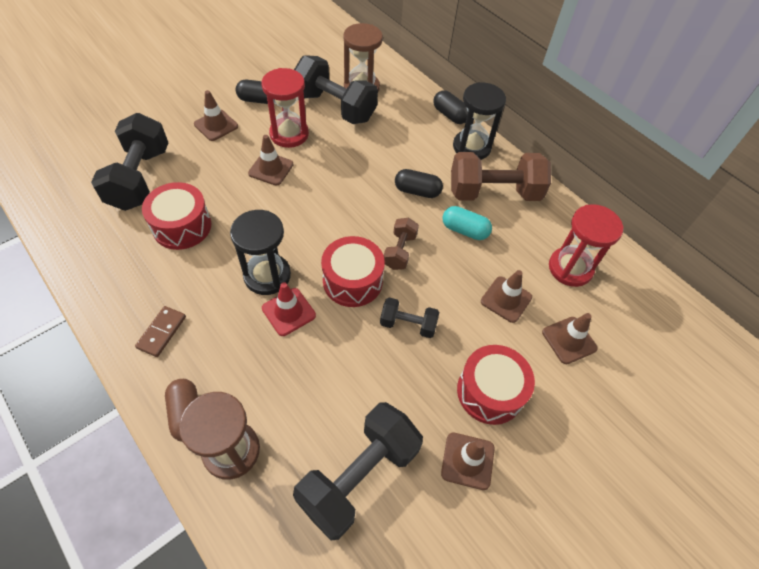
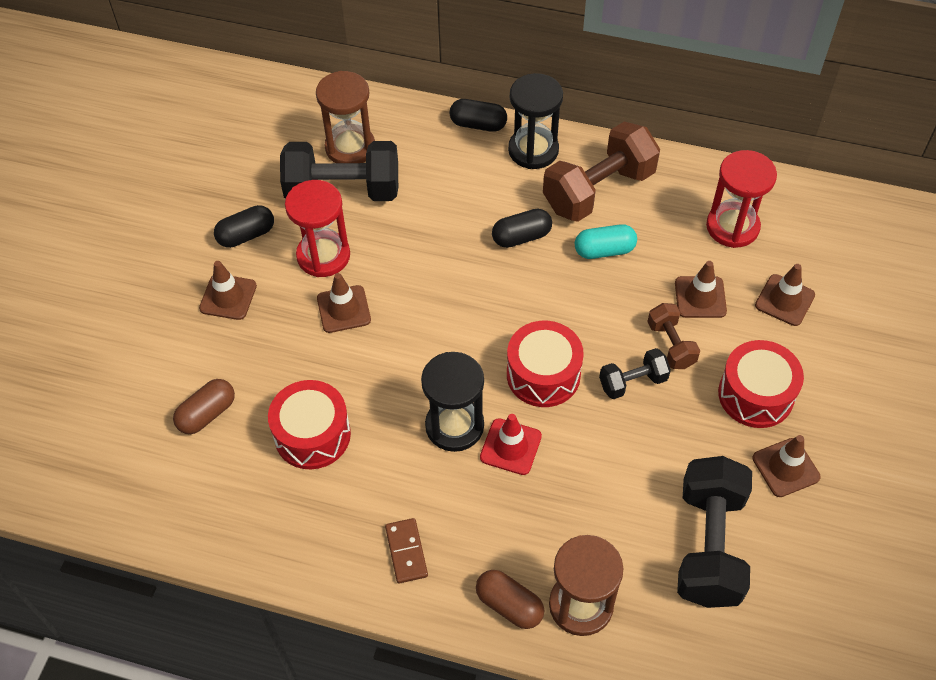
camera: 30 degrees left, 0 degrees up
black dumbbell [91,113,168,211] -> brown capsule [173,379,235,434]
brown dumbbell [384,218,419,270] -> brown dumbbell moved to [647,303,700,369]

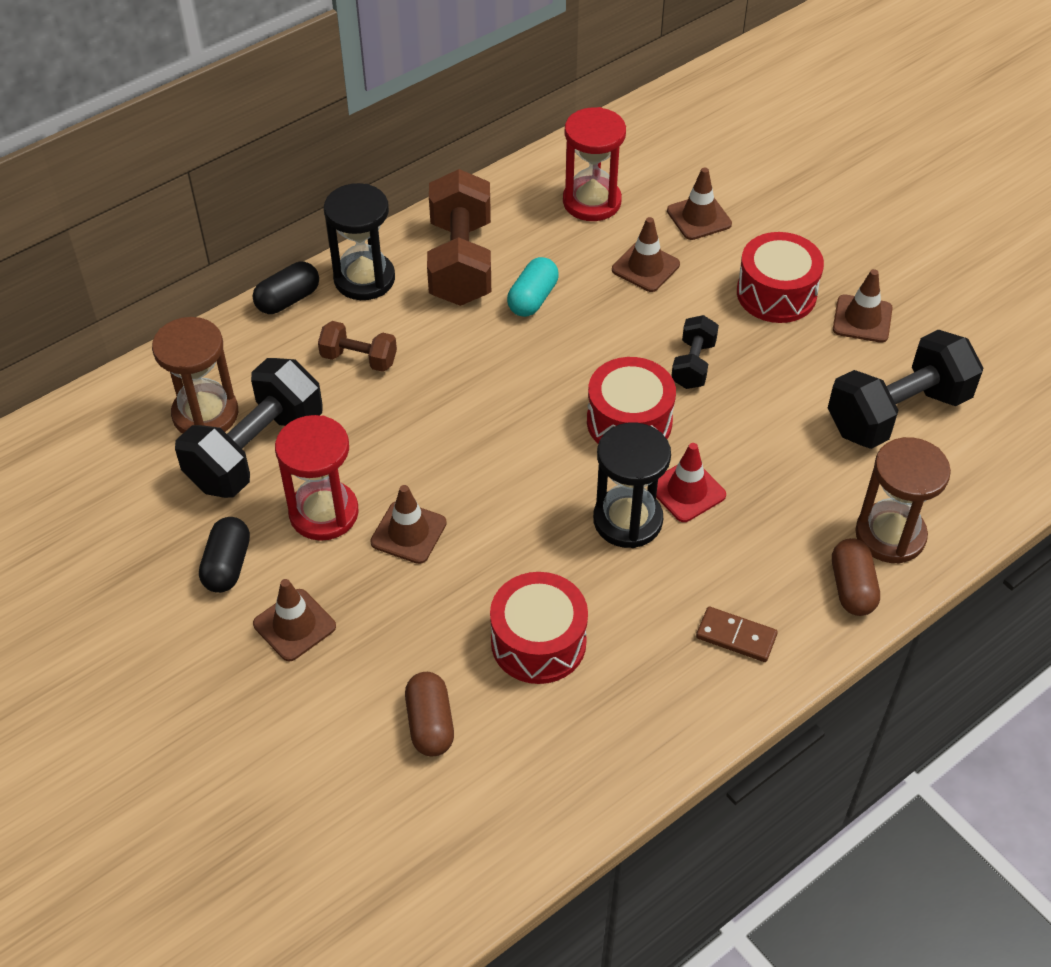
camera: 55 degrees left, 5 degrees down
brown capsule [476,570,544,629] -> brown capsule turned 75 degrees counterclockwise [832,538,880,616]
black capsule [492,209,552,248] -> none
brown dumbbell [647,303,700,369] -> brown dumbbell moved to [318,321,397,372]
black dumbbell [677,456,752,608] -> black dumbbell turned 75 degrees counterclockwise [828,330,983,449]

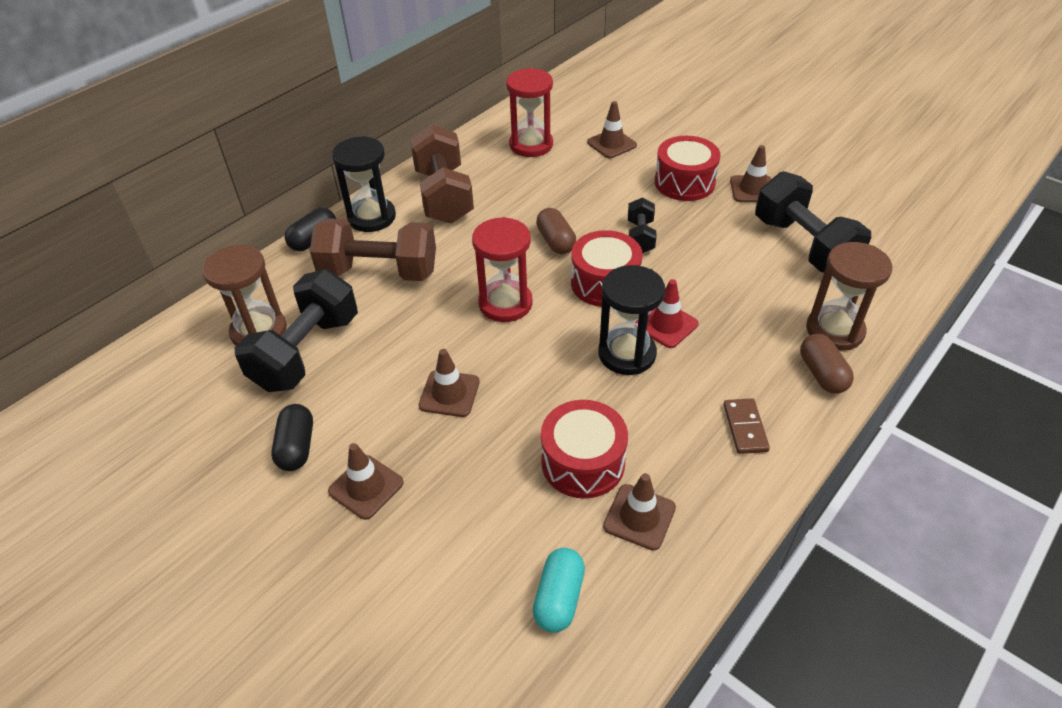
camera: 10 degrees left, 5 degrees down
red hourglass [275,415,359,541] -> red hourglass moved to [472,217,533,322]
brown dumbbell [318,321,397,372] -> brown dumbbell [310,218,436,281], size x1.93
brown capsule [405,672,454,757] -> brown capsule moved to [536,208,576,254]
turquoise capsule [507,257,559,317] -> turquoise capsule moved to [533,548,585,632]
brown traffic cone [612,217,680,292] -> brown traffic cone moved to [603,473,676,551]
brown domino [696,607,778,662] -> brown domino turned 75 degrees clockwise [723,398,770,454]
black dumbbell [828,330,983,449] -> black dumbbell turned 75 degrees counterclockwise [755,171,871,273]

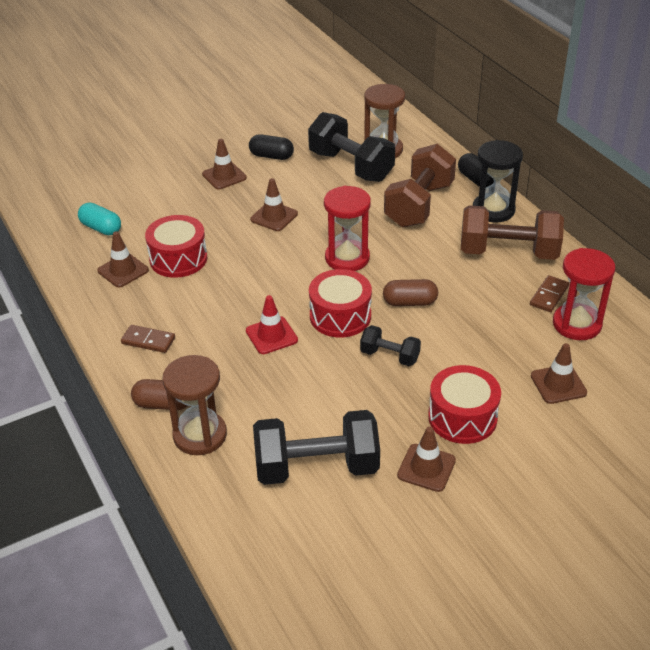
camera: 110 degrees right, 5 degrees down
black hourglass [598,265,665,375] -> none
none -> brown domino [530,275,569,312]

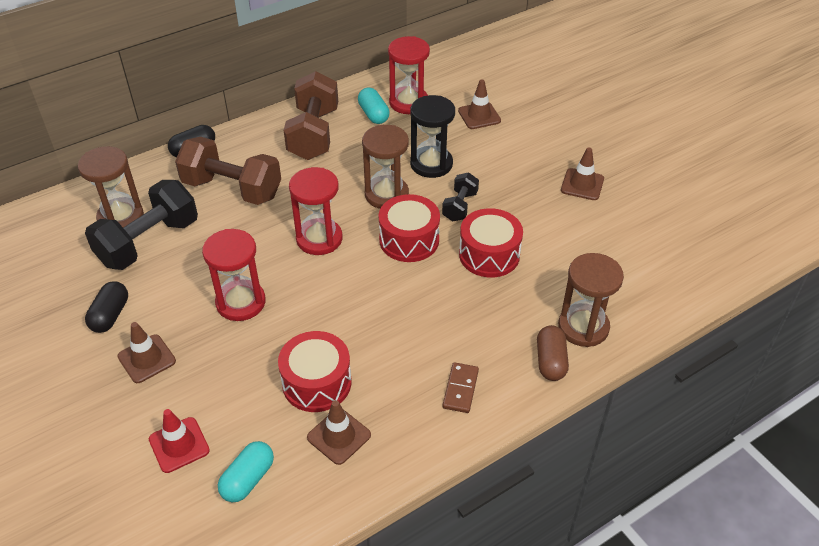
camera: 95 degrees left, 5 degrees up
red traffic cone [246,295,298,354] -> red traffic cone moved to [149,409,210,473]
brown traffic cone [250,178,298,231] -> red hourglass [202,229,266,321]
black dumbbell [253,410,380,485] -> none
brown capsule [383,279,438,306] -> brown hourglass [362,125,409,209]
red drum [428,365,501,444] -> red drum moved to [459,208,523,278]
black hourglass [473,140,523,223] -> black hourglass moved to [410,95,455,178]
brown domino [530,275,569,312] -> turquoise capsule [358,87,390,124]

